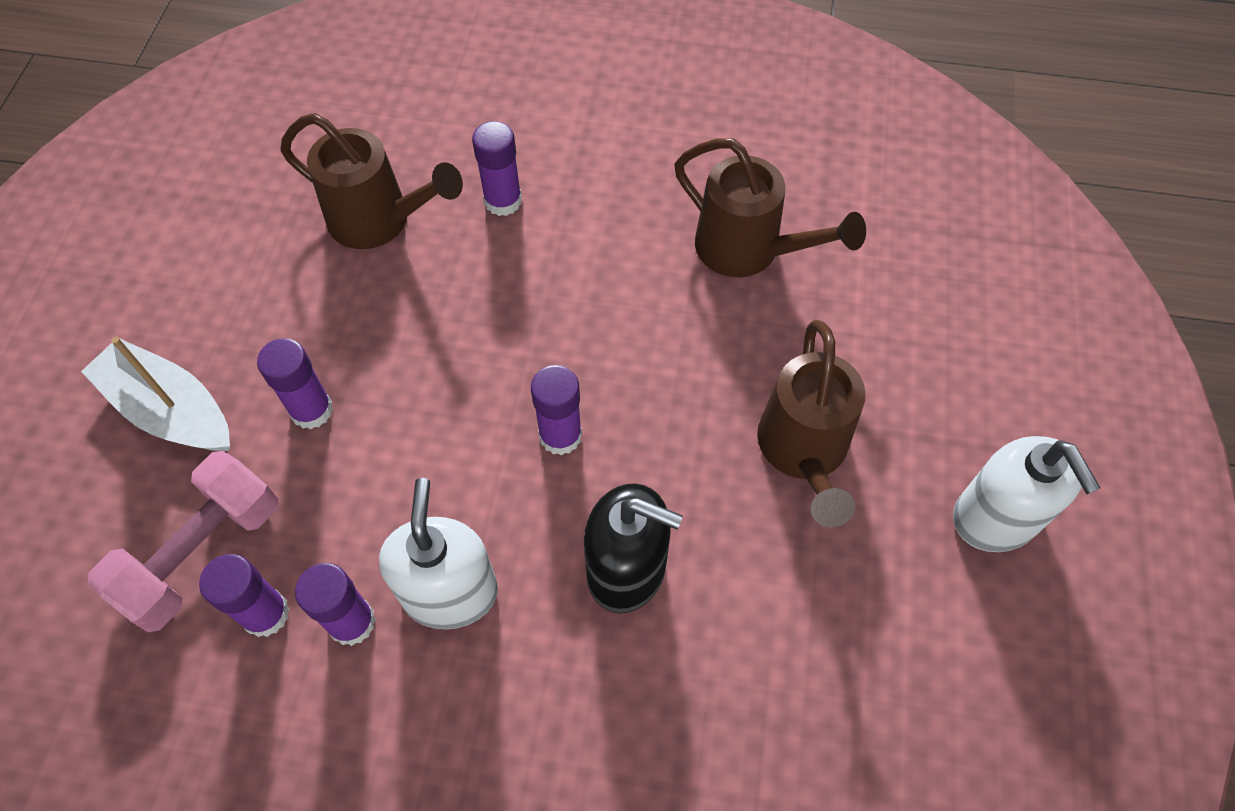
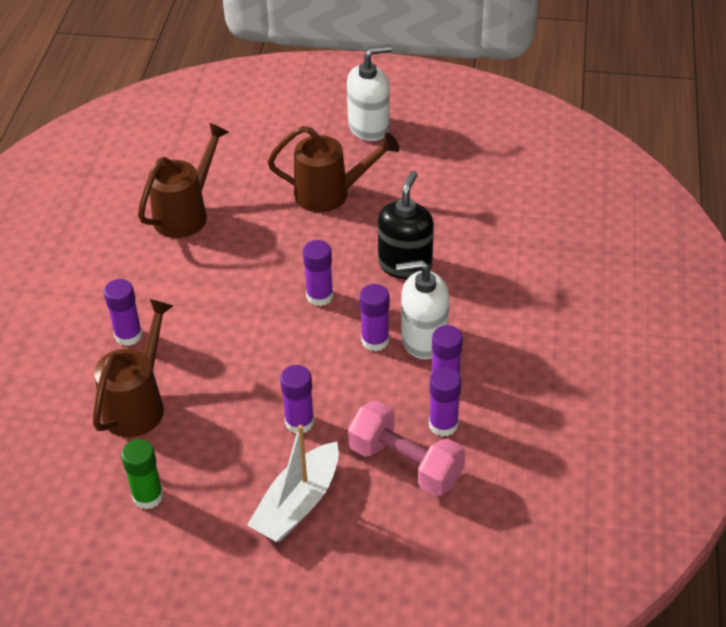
camera: 90 degrees left, 15 degrees down
none -> green glue stick [121,439,163,510]
none -> purple glue stick [360,284,389,351]

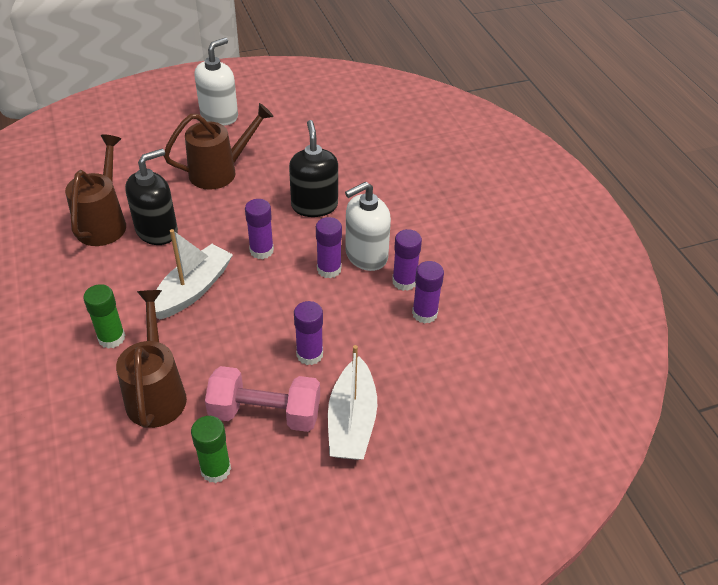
camera: 30 degrees left, 0 degrees up
purple glue stick [104,279,142,346] -> green glue stick [83,284,125,349]
pink dumbbell [348,401,465,497] -> pink dumbbell moved to [205,366,320,432]
none -> black soap dispenser [125,149,178,245]
none -> white boat [154,229,233,319]

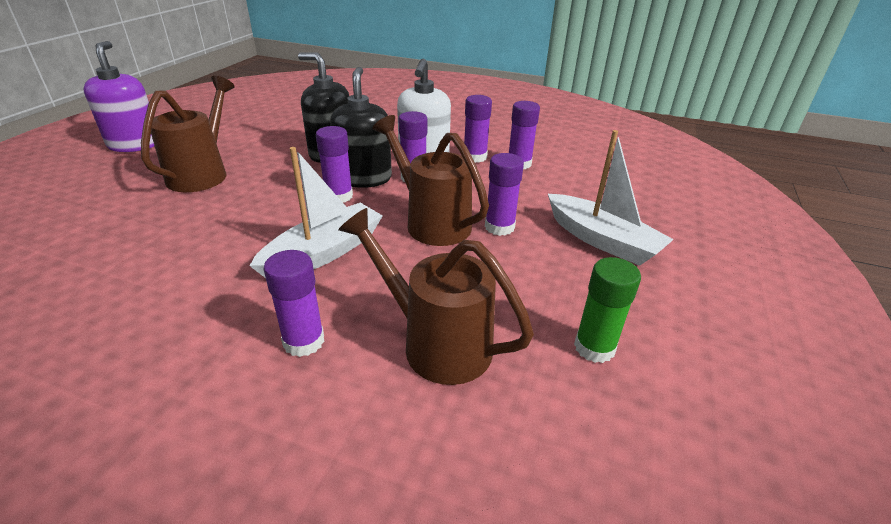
camera: 50 degrees left, 10 degrees down
brown watering can [65,134,126,246] -> brown watering can moved to [373,115,489,246]
green glue stick [83,284,125,349] -> purple glue stick [264,250,324,357]
black soap dispenser [125,149,178,245] -> black soap dispenser moved to [330,67,392,188]
white boat [154,229,233,319] -> white boat turned 60 degrees clockwise [249,147,383,278]
white soap dispenser [194,38,238,126] -> purple soap dispenser [83,41,154,152]
pink dumbbell [205,366,320,432] -> none

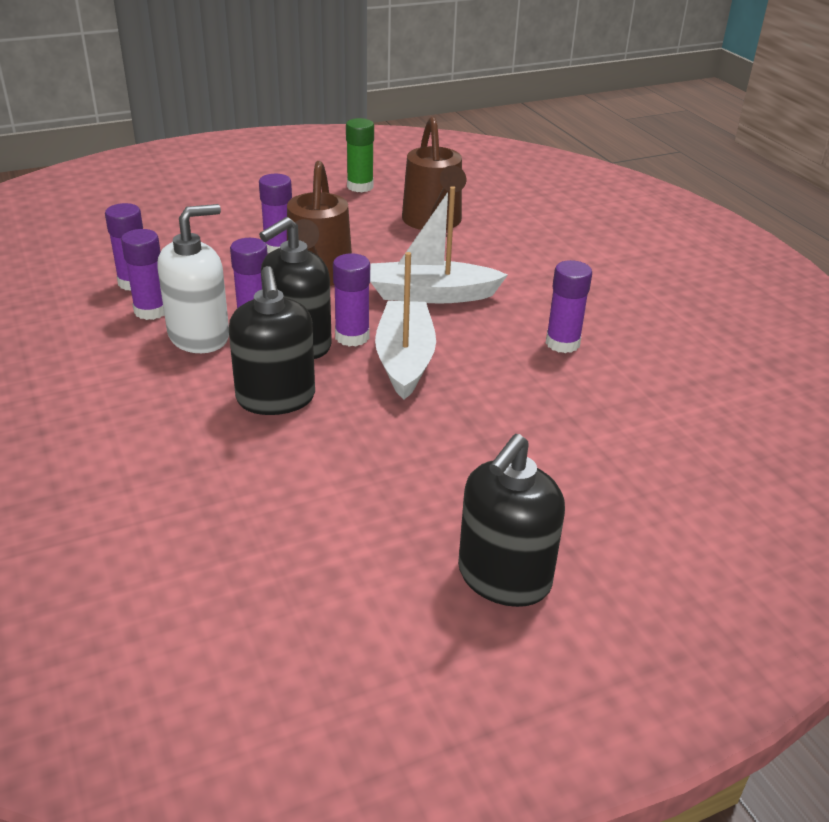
camera: 135 degrees left, 0 degrees up
purple soap dispenser [83,41,154,152] -> black soap dispenser [458,434,565,607]
brown watering can [141,76,235,192] -> none
purple glue stick [264,250,324,357] -> purple glue stick moved to [546,260,592,353]
white boat [548,130,674,266] -> white boat moved to [375,252,436,400]

